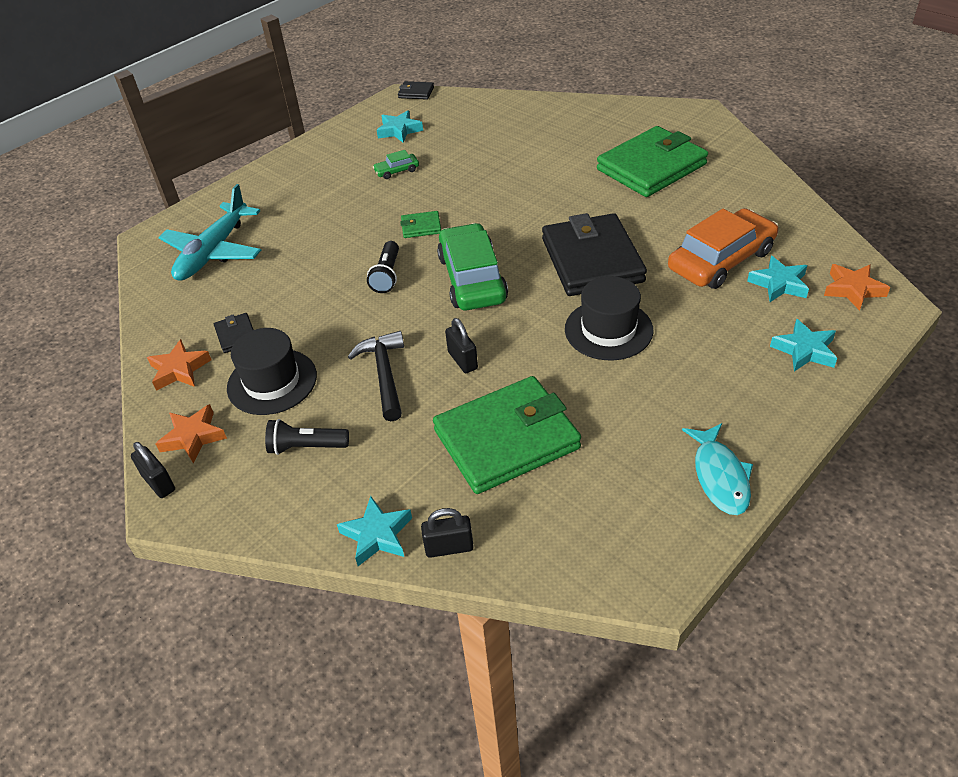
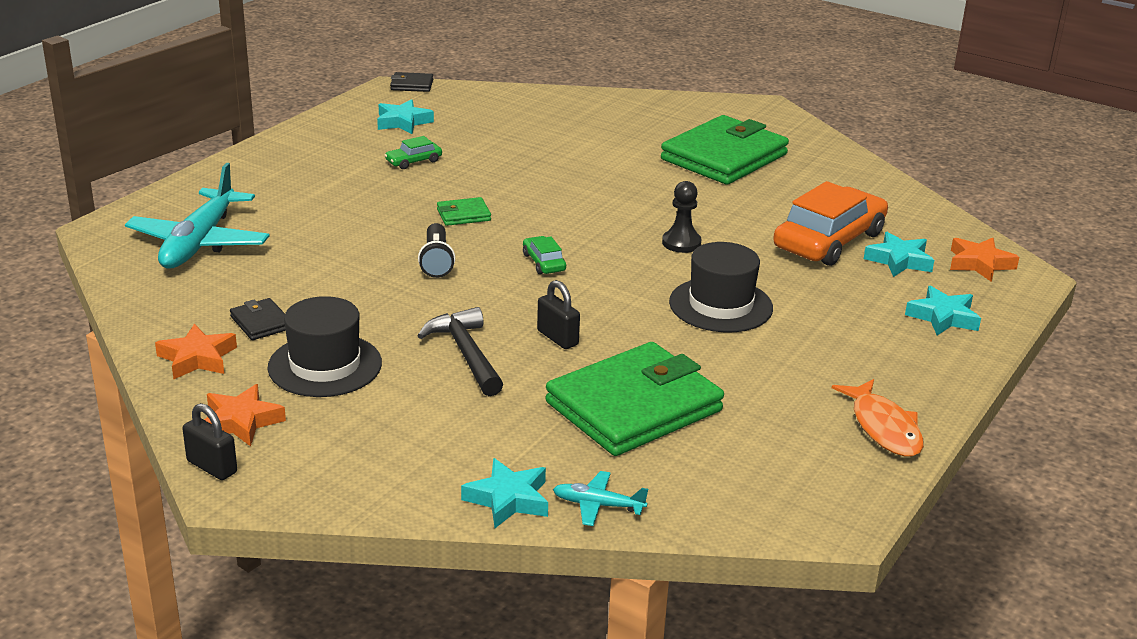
camera: 15 degrees left, 15 degrees down
black flashlight [265,419,349,455] -> none
black padlock [421,508,474,558] -> turquoise plane [553,471,648,526]
green car [437,223,508,310] -> green car [523,236,566,274], size x0.44
black wallet [542,213,647,296] -> black pawn [662,181,702,253]
turquoise fish [682,423,753,515] -> orange fish [832,379,924,457]

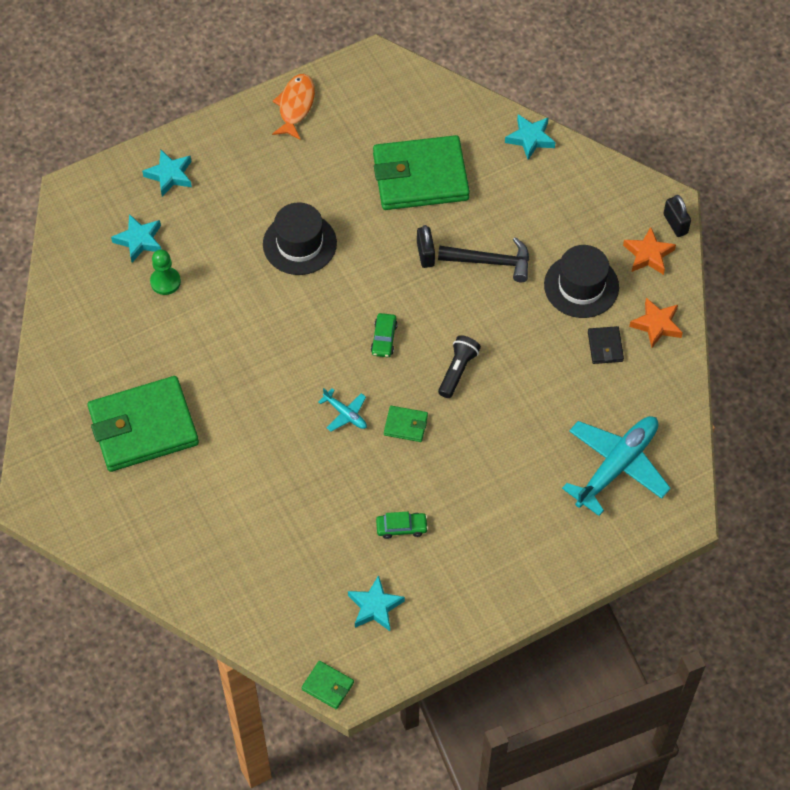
camera: 150 degrees left, 30 degrees up
black wallet [390,72,433,92] -> green wallet [301,661,354,709]
black hammer [417,307,503,396] -> black hammer turned 90 degrees counterclockwise [438,237,529,282]
turquoise plane [553,471,648,526] -> turquoise plane moved to [318,388,367,432]
black pawn [662,181,702,253] -> none
orange car [773,181,888,266] -> green pawn [150,249,181,295]
orange star [950,238,1019,282] -> none

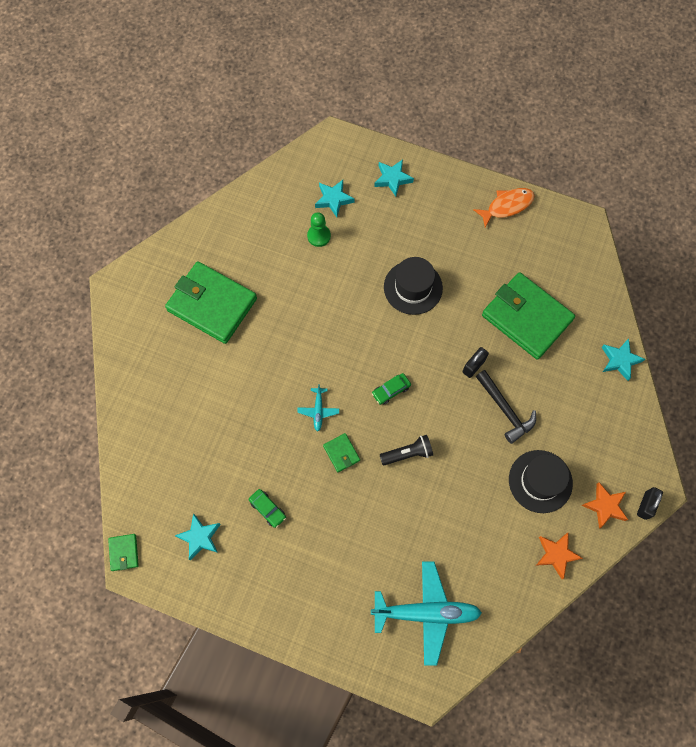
camera: 50 degrees right, 10 degrees up
black wallet [588,326,624,364] -> none

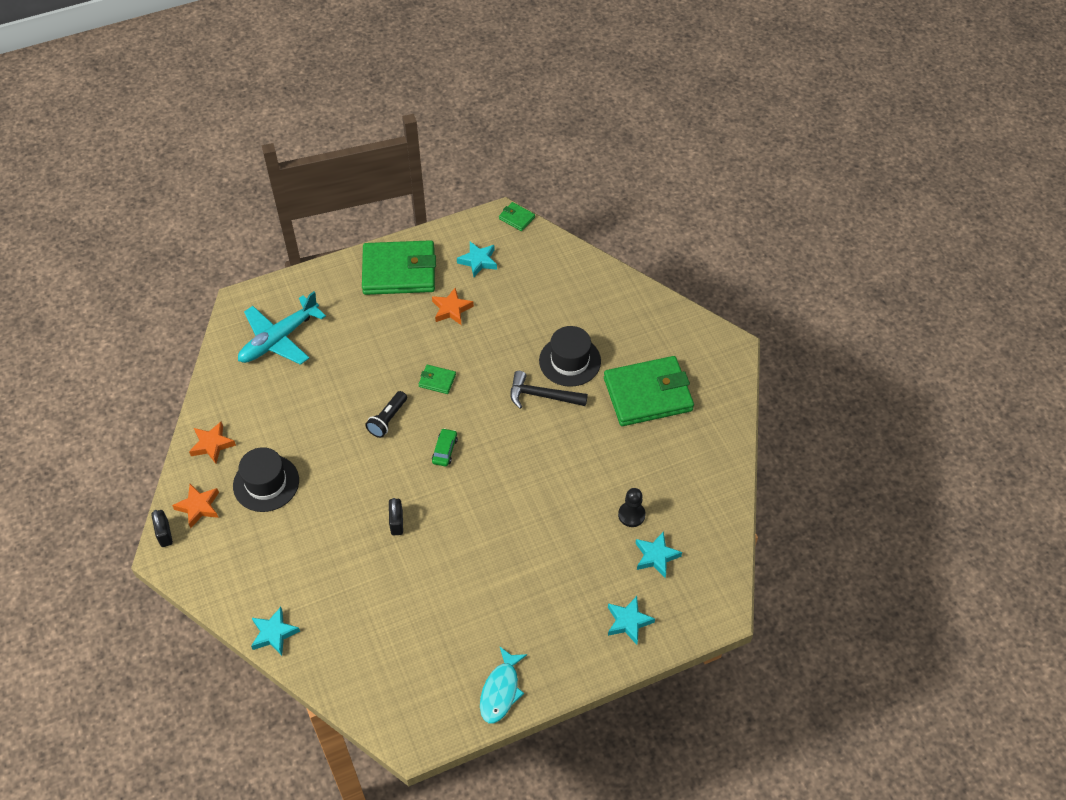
camera: 135 degrees right, 15 degrees down
green car [249,489,286,528] -> orange star [432,288,474,325]
turquoise plane [297,384,339,432] -> none
green pawn [307,212,331,247] -> black pawn [618,488,646,527]
black hat [384,257,443,315] -> black hat moved to [539,326,601,387]
orange fish [473,188,535,228] -> turquoise fish [480,647,527,723]
black hammer [476,370,536,444] -> black hammer moved to [510,371,588,409]
green wallet [482,272,575,360] -> green wallet moved to [362,240,436,295]

